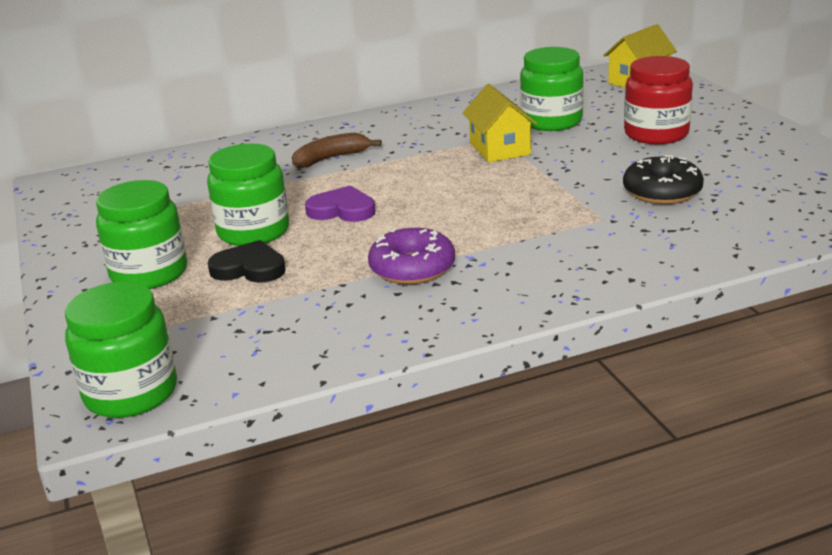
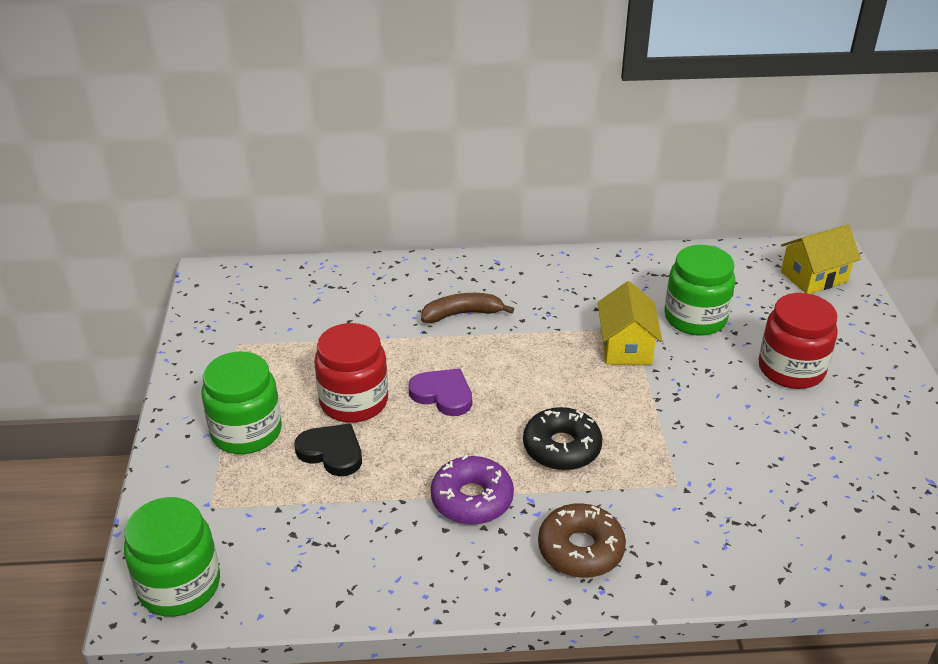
camera: 15 degrees right, 10 degrees up
green jar [207,143,289,246] -> red jar [314,323,388,423]
black donut [623,155,704,204] -> black donut moved to [523,407,602,470]
none -> brown donut [538,503,626,578]

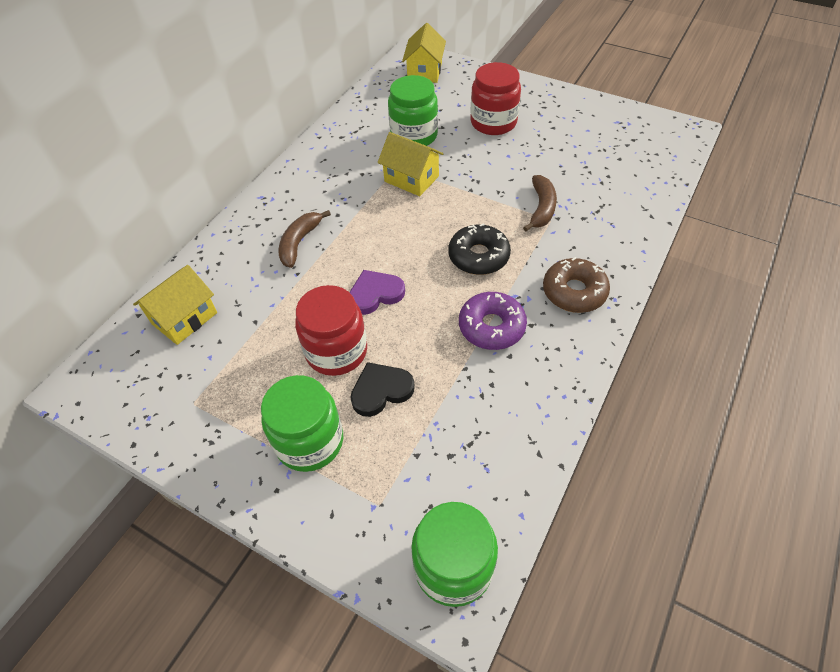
camera: 55 degrees left, 15 degrees up
none -> yellow house [133,265,217,345]
none -> brown banana [523,175,557,231]

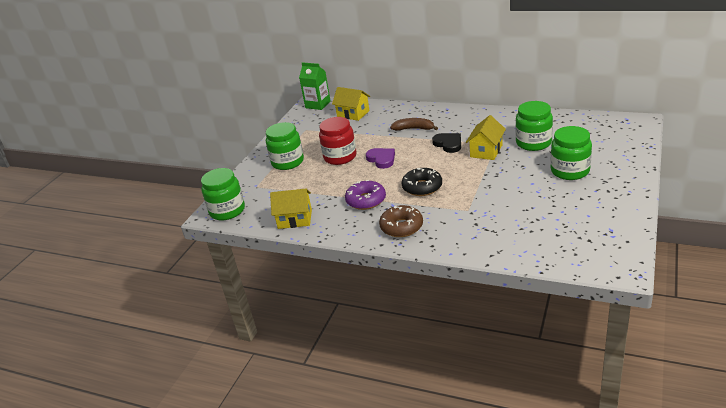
camera: 85 degrees right, 20 degrees down
black heart [350,362,415,417] -> black heart moved to [432,133,461,153]
yellow house [402,23,446,83] -> yellow house moved to [270,189,312,229]
red jar [471,62,521,135] -> green jar [550,126,592,180]
brown banana [523,175,557,231] -> none
none -> green carton [299,62,331,110]

